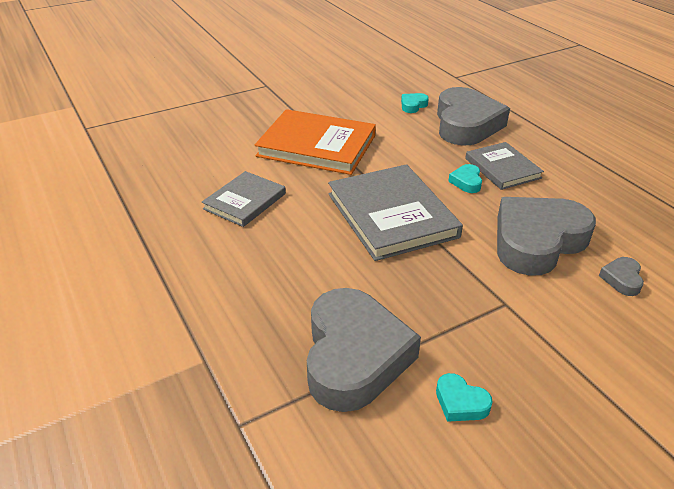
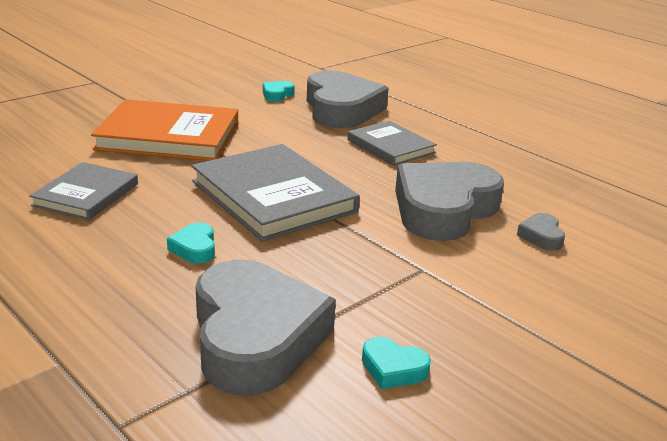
camera: 15 degrees left, 10 degrees down
turquoise heart [448,164,482,193] -> turquoise heart moved to [167,223,215,264]

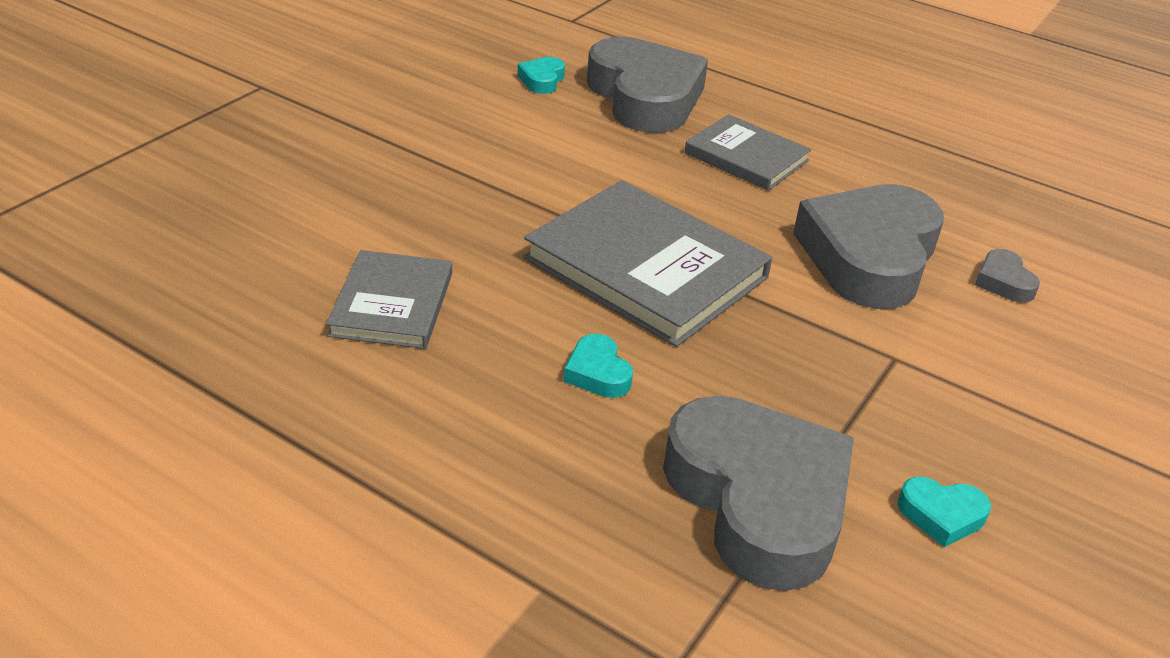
camera: 15 degrees left, 10 degrees up
orange book [91,99,238,161] -> none

